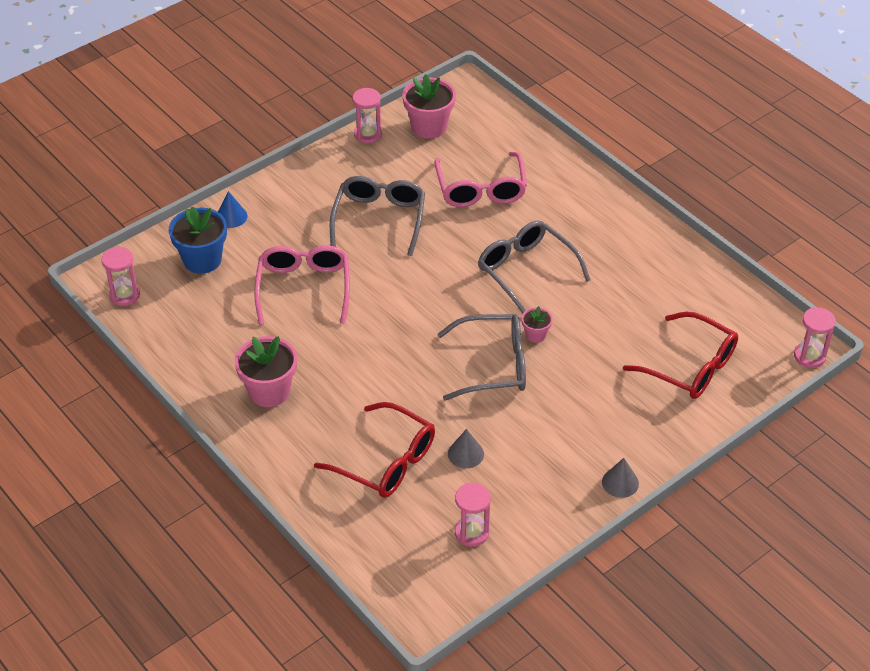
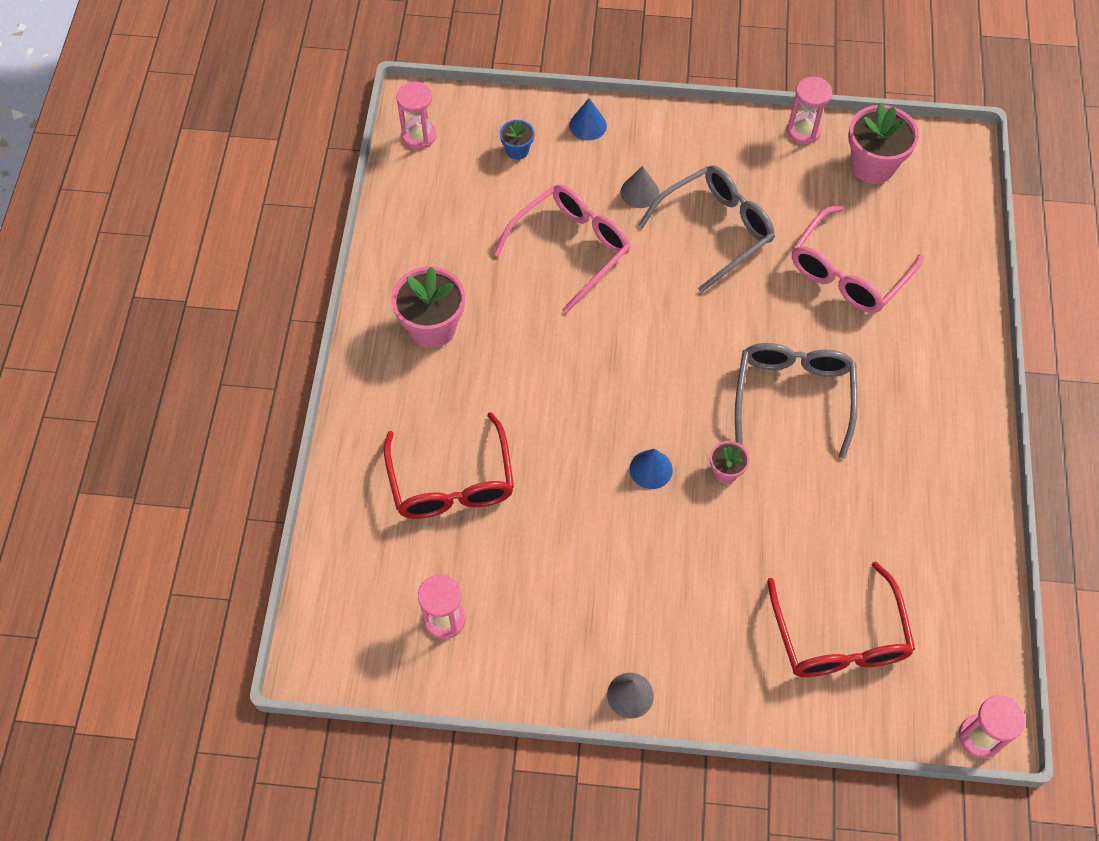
camera: 45 degrees right, 15 degrees up
blue flower pot [169,207,227,274] -> blue flower pot [500,120,534,160], size x0.51
grey glasses [438,314,526,401] -> blue cone [630,449,673,489]
grey cone [448,429,484,468] -> grey cone moved to [621,166,659,208]

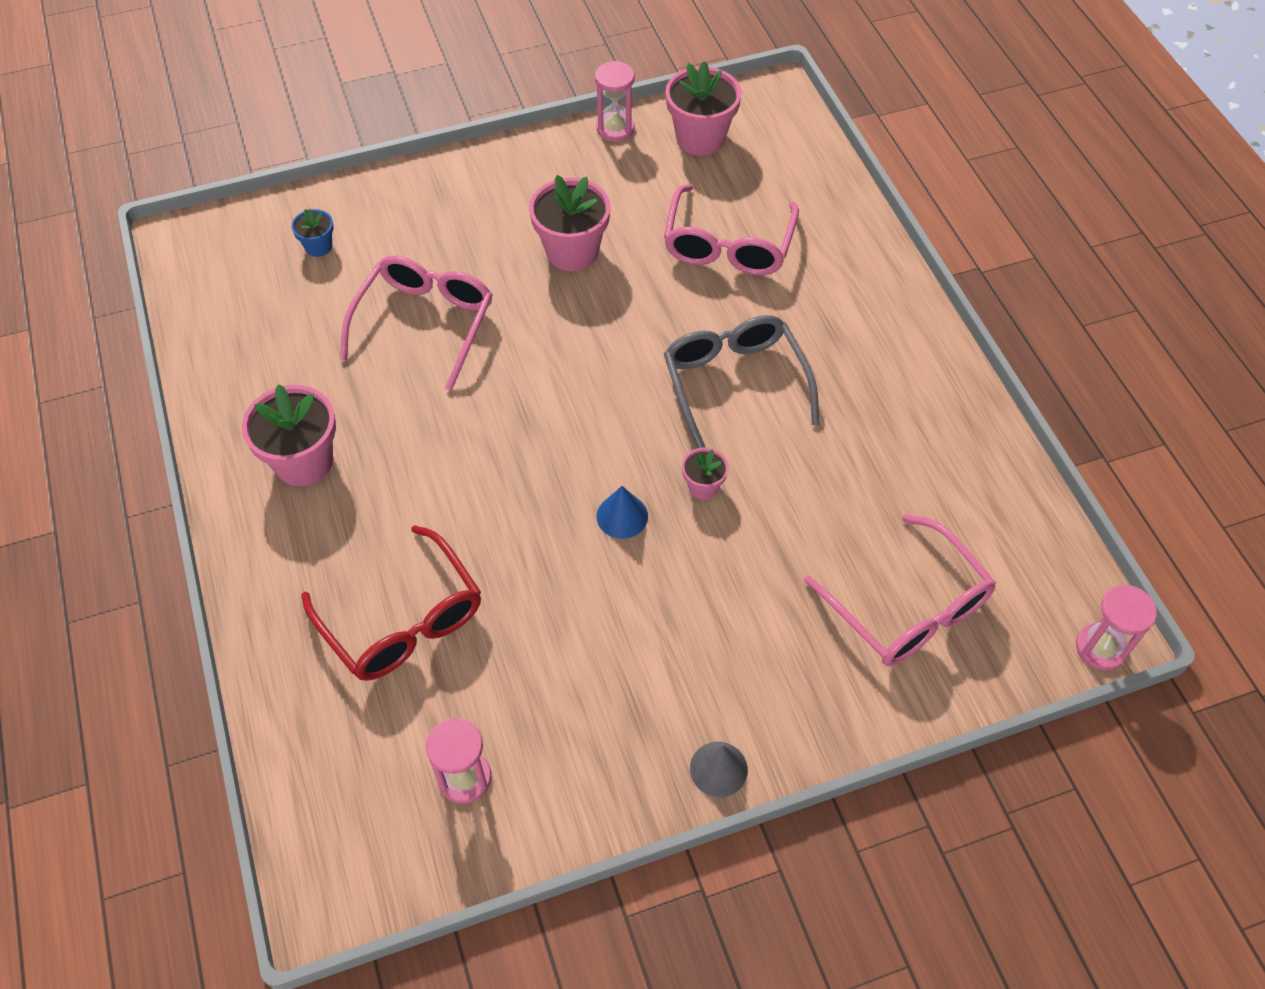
camera: 25 degrees left, 5 degrees down
pink hourglass [396,82,437,149] -> none
blue cone [569,98,607,141] -> none
grey cone [621,166,659,208] -> none
grey glasses [639,165,775,293] -> pink flower pot [529,175,611,271]
red glasses [767,562,915,677] -> pink glasses [804,514,996,666]

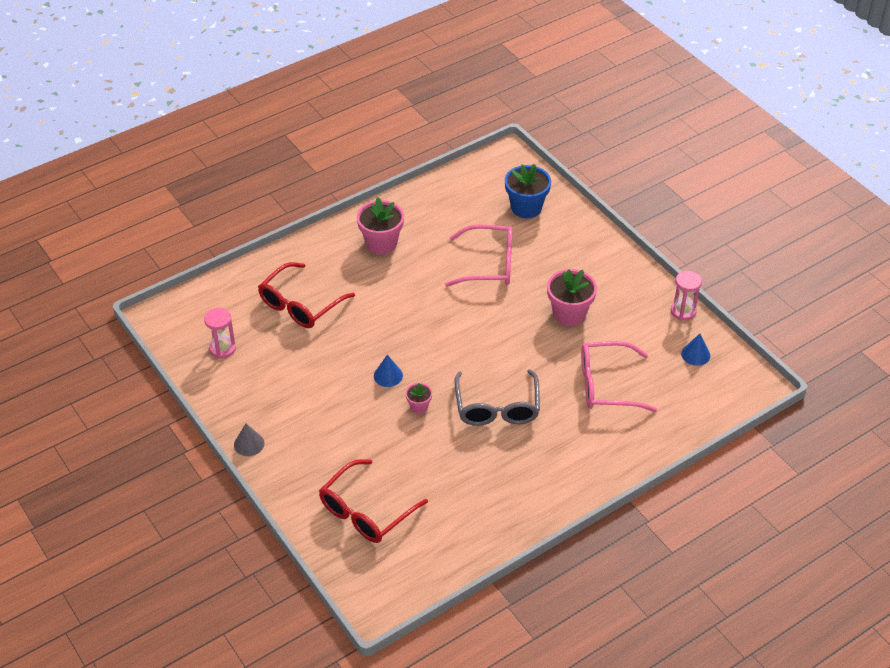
camera: 75 degrees right, 10 degrees down
blue flower pot [291,209,334,257] -> blue flower pot [505,164,551,218], size x1.94
grey glasses [664,315,819,448] -> grey glasses turned 120 degrees clockwise [454,369,540,426]
pink flower pot [665,61,742,156] -> blue cone [681,334,710,366]
pink glasses [804,514,996,666] -> red glasses [319,459,428,543]
pink hourglass [1076,584,1157,670] -> none

